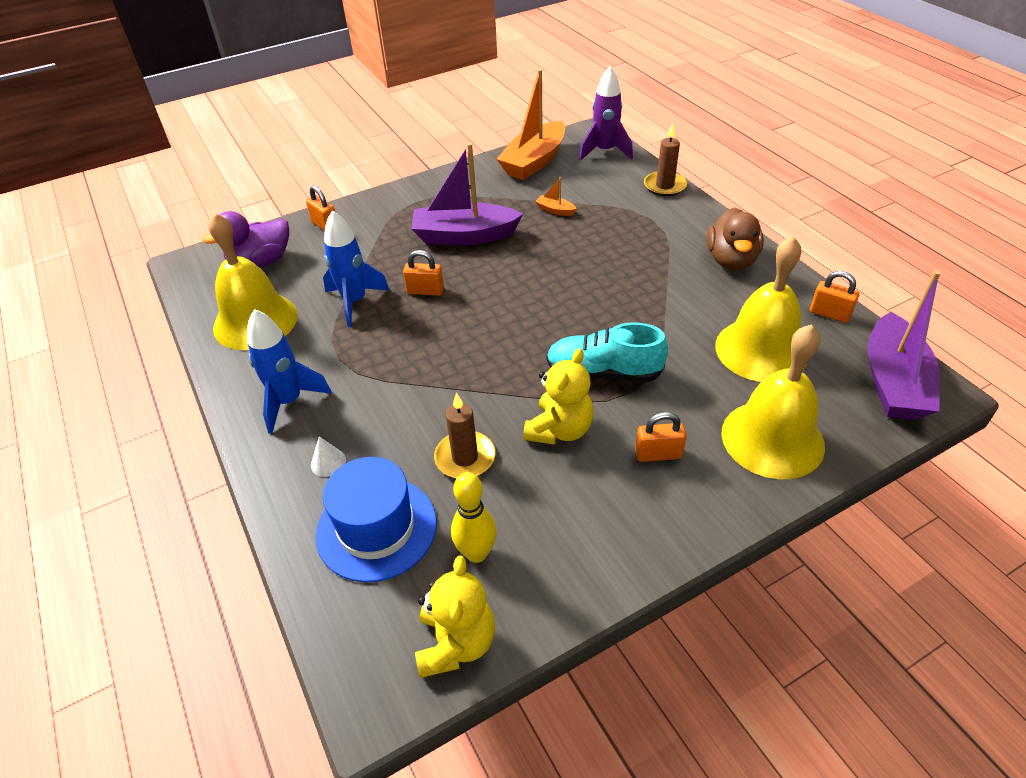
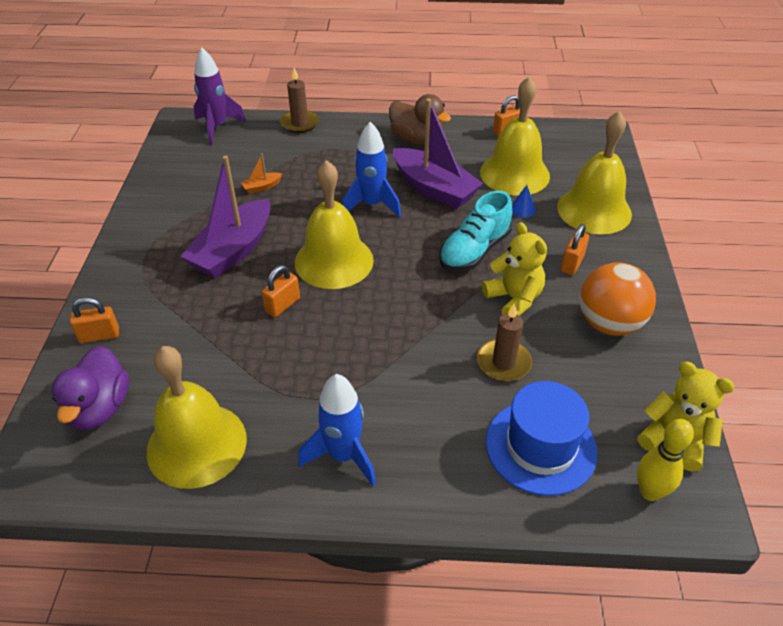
camera: 60 degrees left, 0 degrees up
white cone [311,436,346,477] -> none
blue rocket [323,210,390,327] -> blue rocket moved to [342,122,401,217]
yellow bowling pin [451,472,497,563] -> yellow bowling pin moved to [637,419,694,501]
orange boat [497,69,565,180] -> none
purple boat [868,270,941,420] -> purple boat moved to [393,98,483,209]
none -> yellow bell [295,160,374,289]
none -> blue cone [512,185,536,218]
none -> orange ball [580,262,656,336]

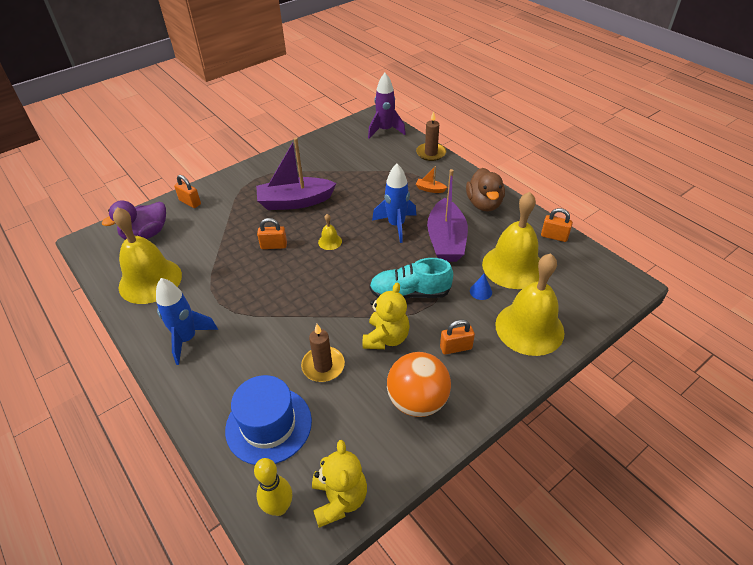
camera: 50 degrees right, 0 degrees up
orange boat [241,153,282,194] -> orange boat moved to [416,166,447,193]
yellow bell [295,160,374,289] -> yellow bell [318,214,342,250], size x0.41

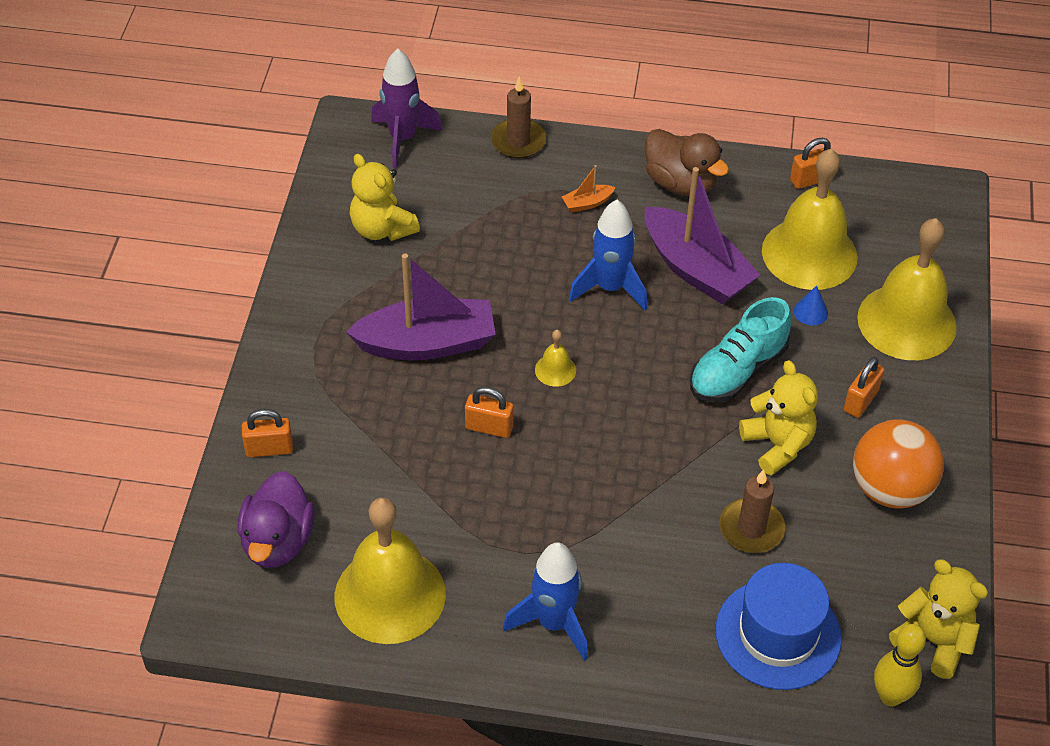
camera: 45 degrees left, 5 degrees up
purple boat [256,138,336,210] -> purple boat turned 135 degrees counterclockwise [346,253,496,360]
orange padlock [257,218,287,249] -> orange padlock turned 60 degrees clockwise [465,387,514,438]
none -> yellow teddy bear [350,154,420,241]

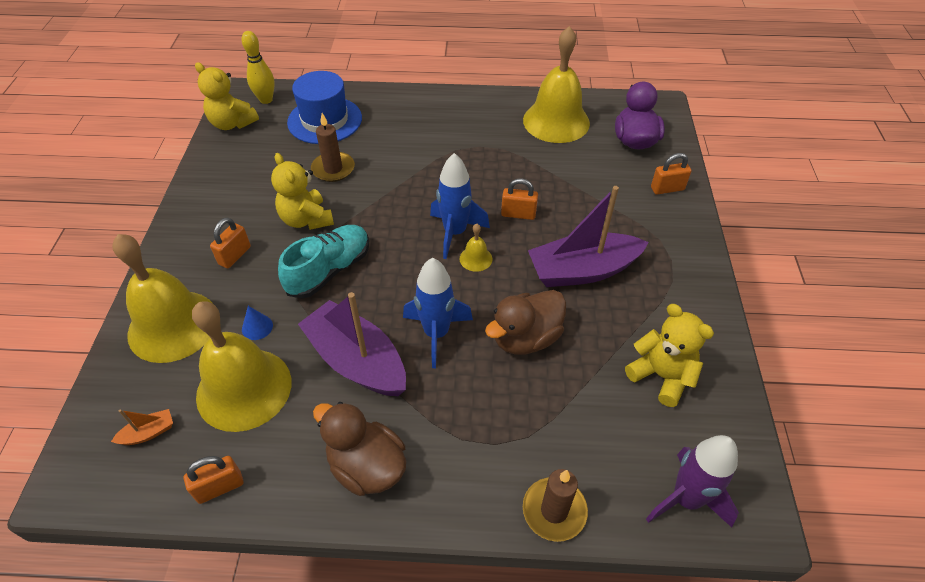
camera: 175 degrees right, 0 degrees up
blue rocket [503,542,588,661] -> blue rocket moved to [430,153,490,259]
orange boat [562,165,616,212] -> orange boat moved to [111,409,173,445]
orange ball [853,419,944,509] -> none
none -> brown duck [485,290,566,355]

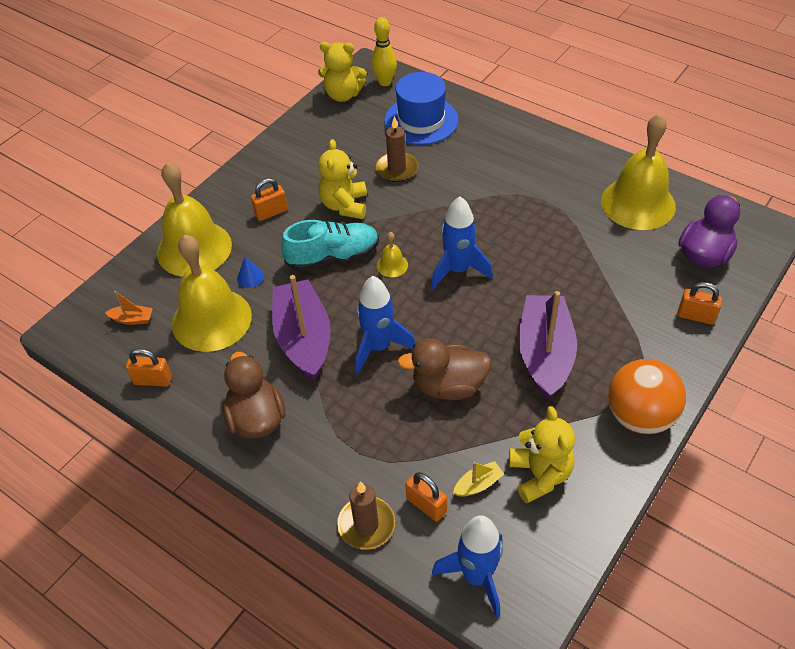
camera: 35 degrees right, 0 degrees up
yellow teddy bear [195,62,259,130] -> yellow teddy bear turned 60 degrees counterclockwise [318,42,367,102]
yellow bell [460,224,492,272] -> yellow bell moved to [377,232,408,277]
orange padlock [501,178,538,220] -> orange padlock moved to [406,472,447,522]
purple boat [528,186,649,287] -> purple boat turned 75 degrees clockwise [519,291,577,400]
purple rocket [646,435,739,527] -> blue rocket [432,515,503,618]
none -> yellow boat [453,461,504,497]
none -> orange ball [608,359,686,434]

